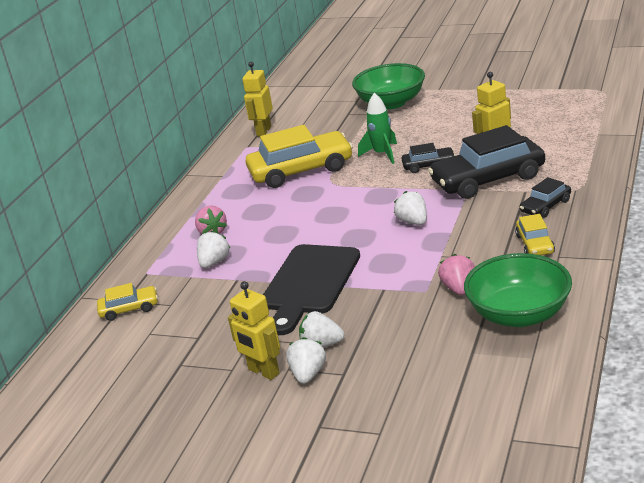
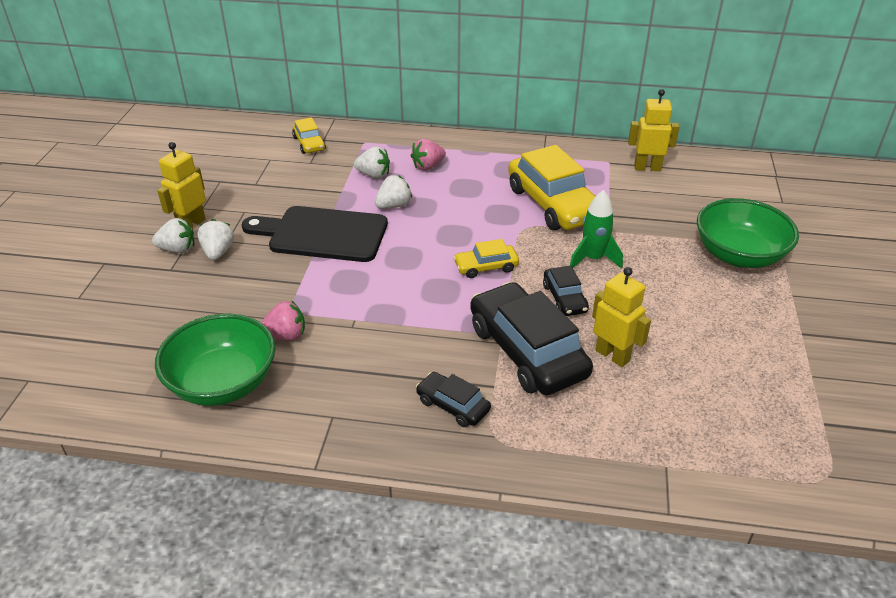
camera: 75 degrees right, 10 degrees up
white strawberry [394,191,427,225] -> white strawberry moved to [375,175,412,208]
yellow car [515,214,555,255] -> yellow car moved to [453,239,519,278]

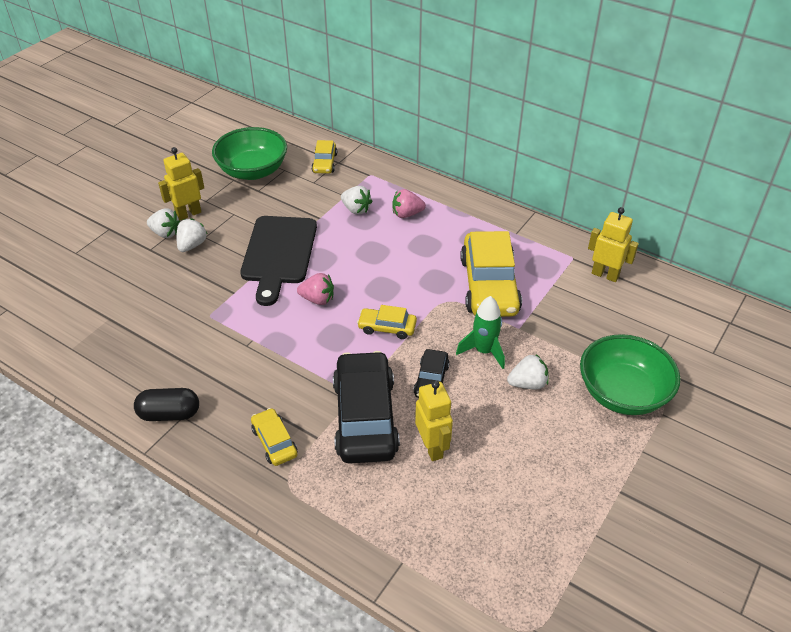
camera: 25 degrees right, 5 degrees up
green bowl [155,314,275,406] -> green bowl moved to [212,127,287,180]
black cutting board [242,206,388,262] -> black cutting board turned 120 degrees counterclockwise [240,216,317,306]
pink strawberry [261,300,305,340] -> pink strawberry moved to [297,273,334,305]
white strawberry [375,175,412,208] -> white strawberry moved to [507,354,549,389]
black car [416,372,491,427] -> yellow car [251,408,297,466]
none -> black capsule [134,388,199,421]

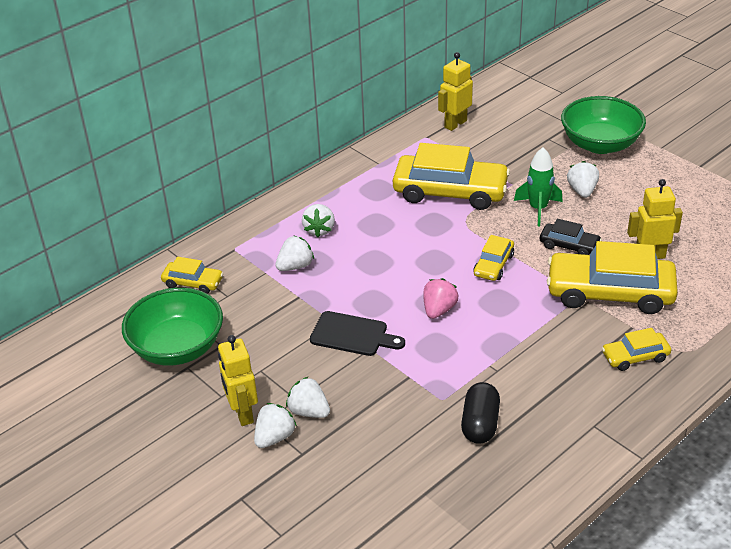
camera: 75 degrees left, 5 degrees down
black capsule [134,388,199,421] -> black capsule moved to [461,382,500,444]
black cutting board [240,216,317,306] -> black cutting board [310,311,405,356], size x0.61
black car [333,351,400,464] -> yellow car [547,241,678,314]
pink strawberry [392,189,426,218] -> white strawberry [302,204,335,237]

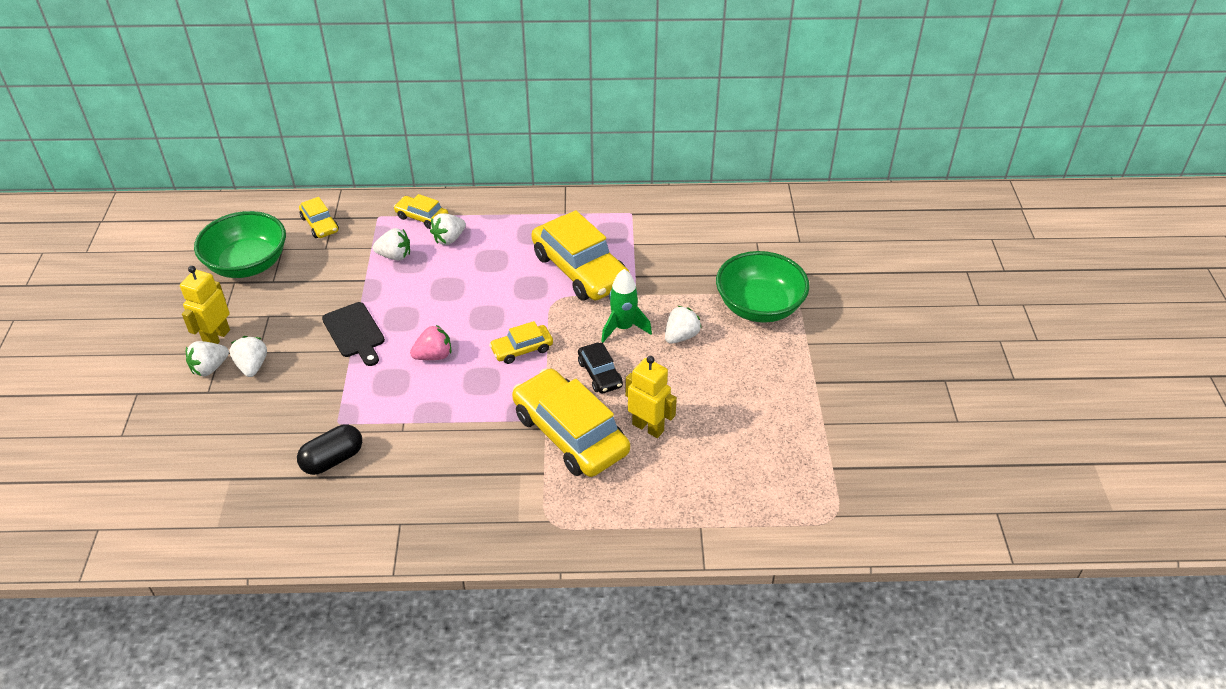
camera: 40 degrees right, 5 degrees up
white strawberry [254,403,297,448] -> white strawberry turned 150 degrees clockwise [186,341,229,376]
yellow robot [438,52,473,131] -> none
yellow car [602,328,671,371] -> yellow car moved to [394,194,448,229]

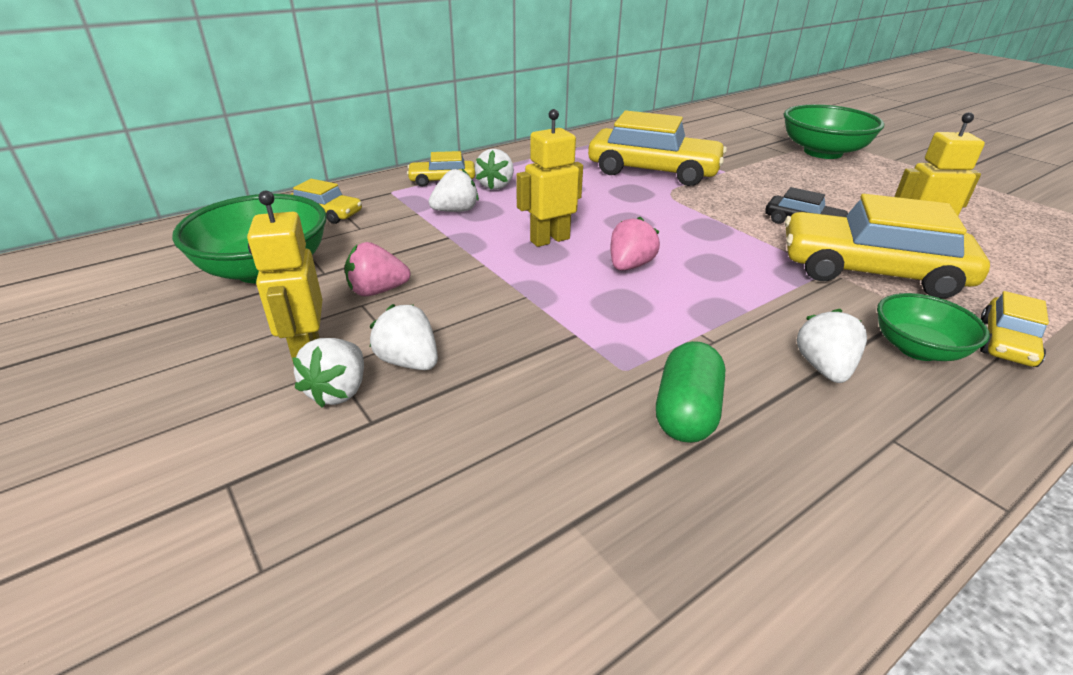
camera: 35 degrees left, 10 degrees down
black capsule [297,425,362,475] -> green capsule [656,341,725,443]
black cutting board [322,302,385,366] -> none
yellow car [489,321,553,364] -> yellow car moved to [980,291,1049,367]
green rocket [601,269,652,342] -> none
white strawberry [665,306,702,344] -> white strawberry moved to [797,309,867,383]
none -> pink strawberry [345,242,411,296]
none -> yellow robot [516,109,583,247]
none -> green bowl [877,293,990,361]

